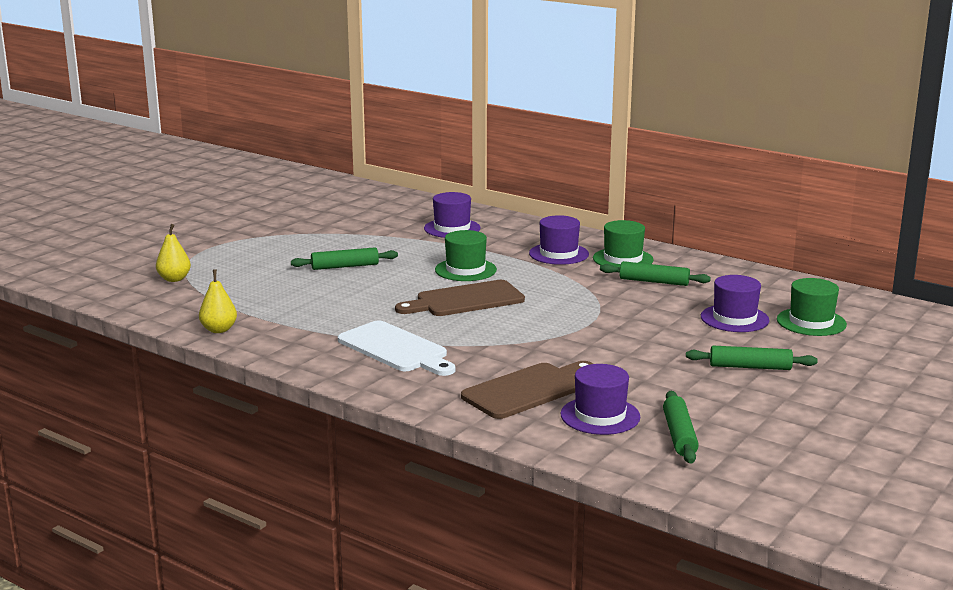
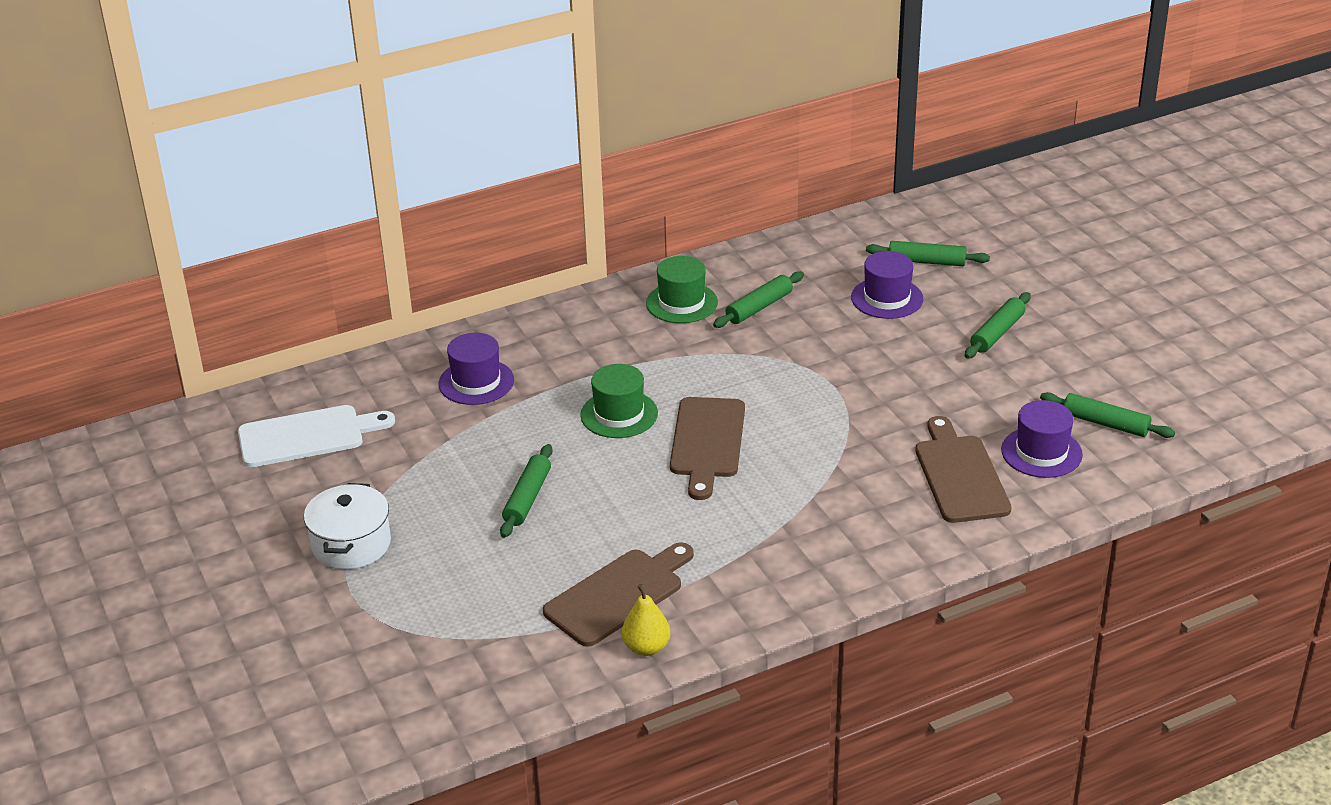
camera: 60 degrees left, 15 degrees up
yellow pear [156,224,191,282] -> none
white cutting board [338,321,455,376] -> white cutting board moved to [238,405,395,467]
purple hat [529,215,589,265] -> none
green hat [777,278,847,336] -> green rolling pin [866,241,990,266]
none -> white pot [304,483,391,569]
none -> brown cutting board [543,542,694,647]

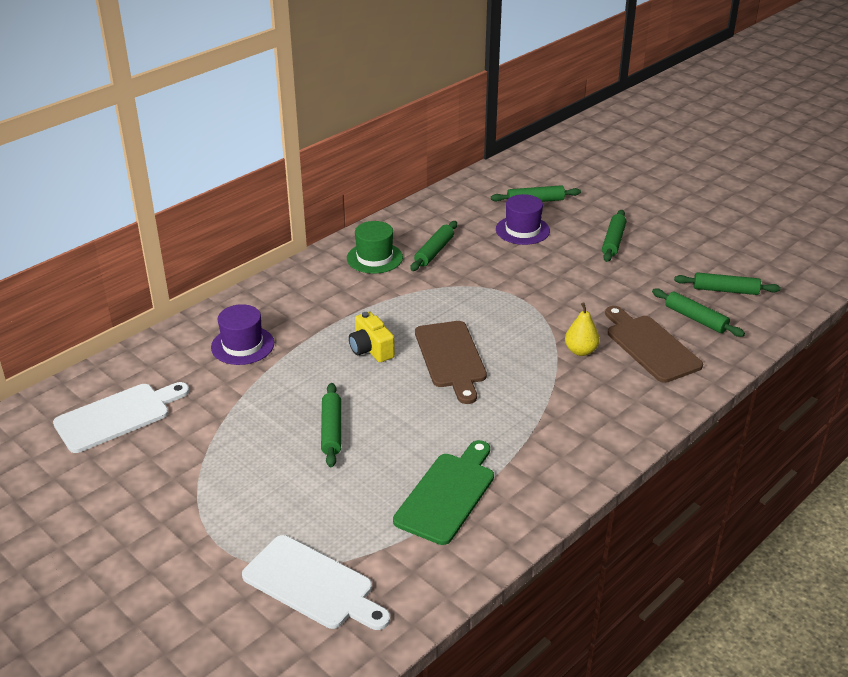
camera: 20 degrees left, 0 degrees up
white pot [304,483,391,569] -> none
brown cutting board [543,542,694,647] -> green cutting board [393,440,494,545]
green hat [580,364,658,438] -> yellow camera [349,312,395,362]
yellow pear [622,584,670,656] -> yellow pear moved to [565,302,600,356]
purple hat [1001,400,1083,478] -> green rolling pin [652,289,745,337]
none -> white cutting board [242,535,390,630]

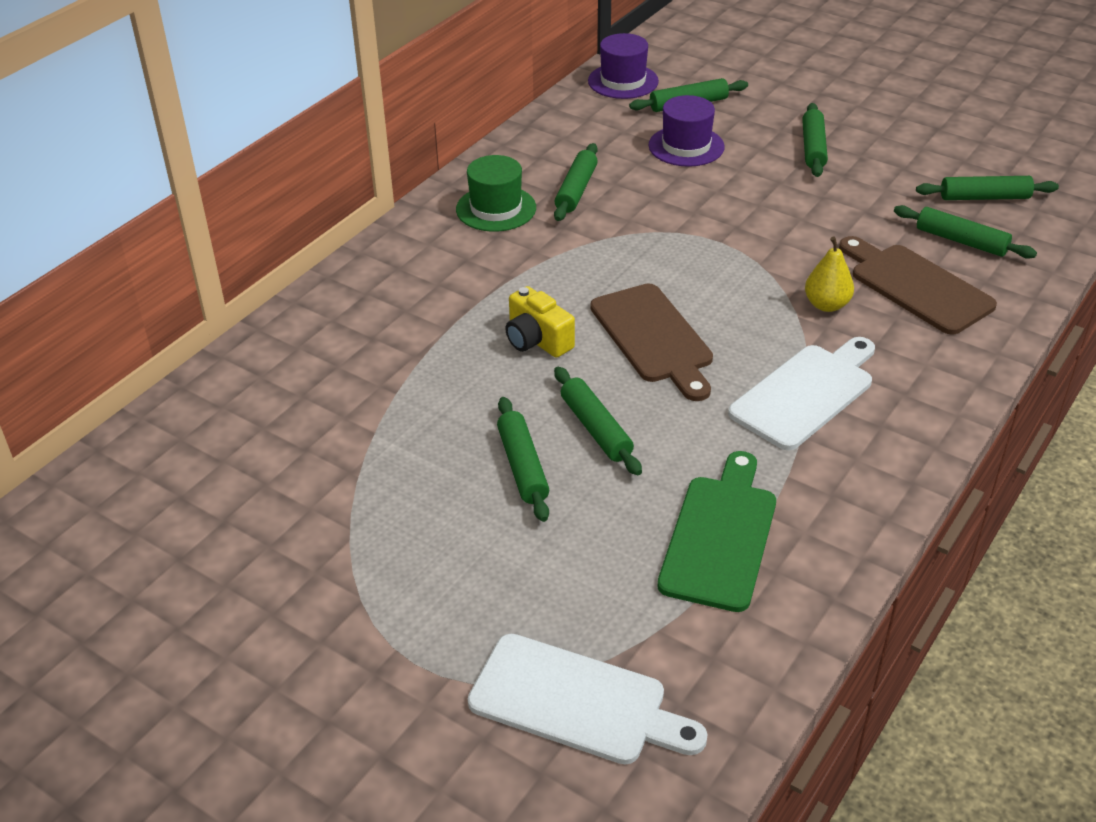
camera: 10 degrees left, 5 degrees up
white cutting board [53,382,189,453] -> white cutting board moved to [728,337,875,450]
purple hat [211,304,274,365] -> purple hat moved to [588,33,659,99]
none -> green rolling pin [554,367,642,475]

